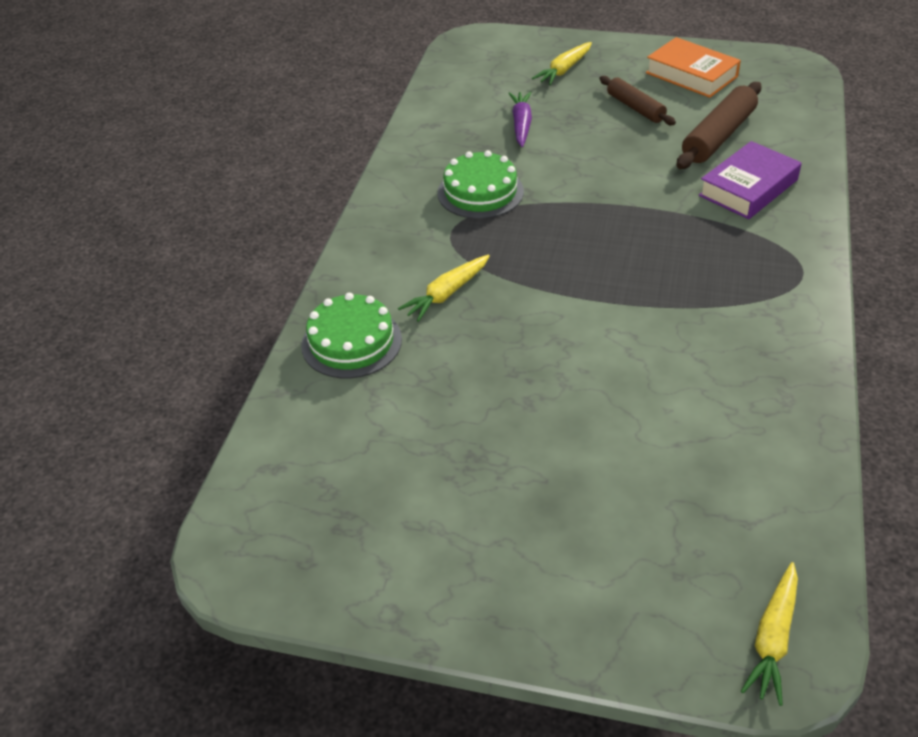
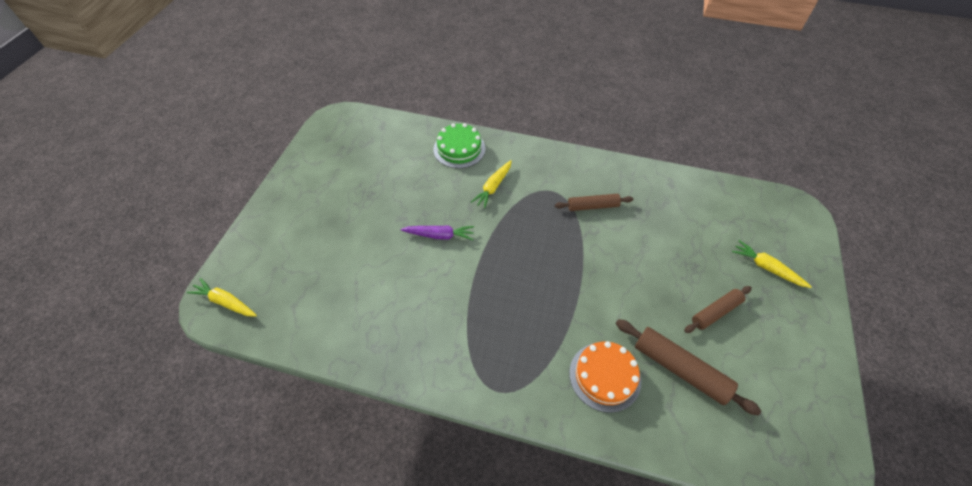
camera: 90 degrees right, 10 degrees up
yellow carrot [398,255,490,322] -> yellow carrot turned 105 degrees counterclockwise [471,160,512,209]
green cake [437,150,524,219] -> brown rolling pin [555,194,633,211]
purple carrot [508,92,532,147] -> purple carrot moved to [401,225,474,240]
orange book [646,37,741,98] -> none
purple book [699,141,802,219] -> orange cake [569,341,641,413]

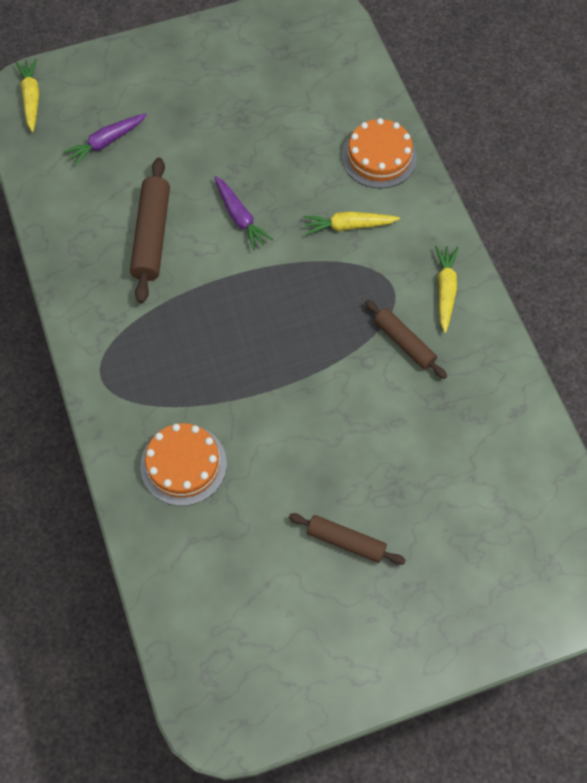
camera: 55 degrees right, 10 degrees up
green cake [433,123,486,168] -> orange cake [342,118,417,189]
brown rolling pin [616,319,761,415] -> brown rolling pin moved to [130,158,170,303]
yellow carrot [732,240,811,288] -> yellow carrot moved to [435,246,458,333]
none -> purple carrot [63,113,147,166]

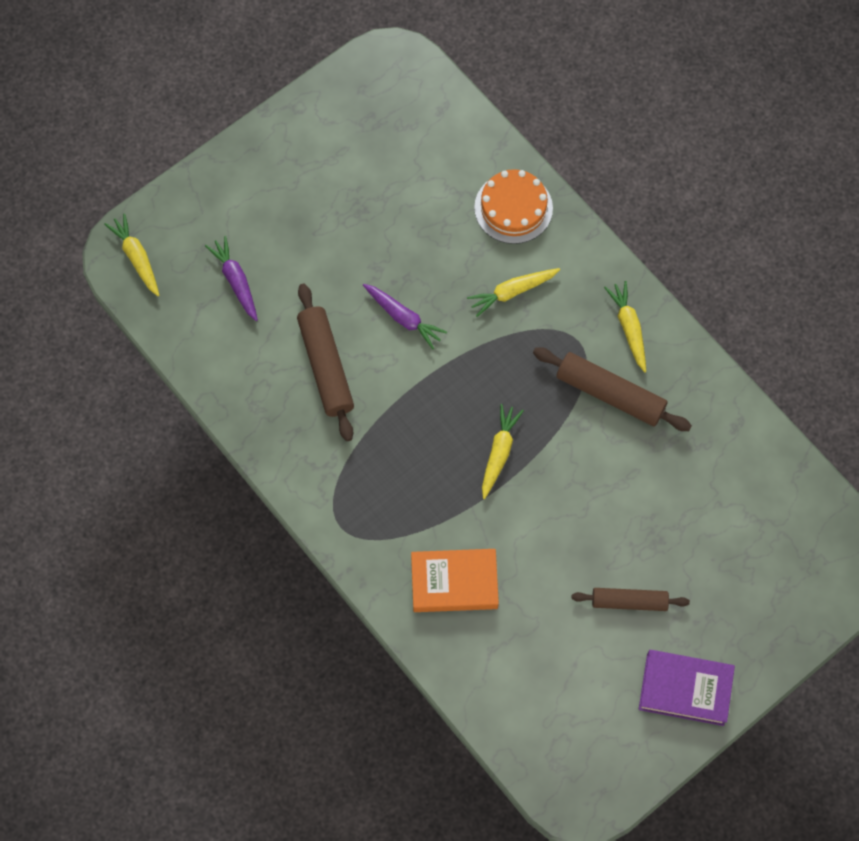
camera: 20 degrees left, 5 degrees up
purple carrot [63,113,147,166] -> purple carrot turned 120 degrees clockwise [205,236,258,321]
orange cake [140,423,227,506] -> orange book [411,549,499,612]
brown rolling pin [365,300,447,379] -> brown rolling pin [533,347,692,431], size x1.54
none -> yellow carrot [482,404,524,499]
none -> purple book [639,650,735,726]

